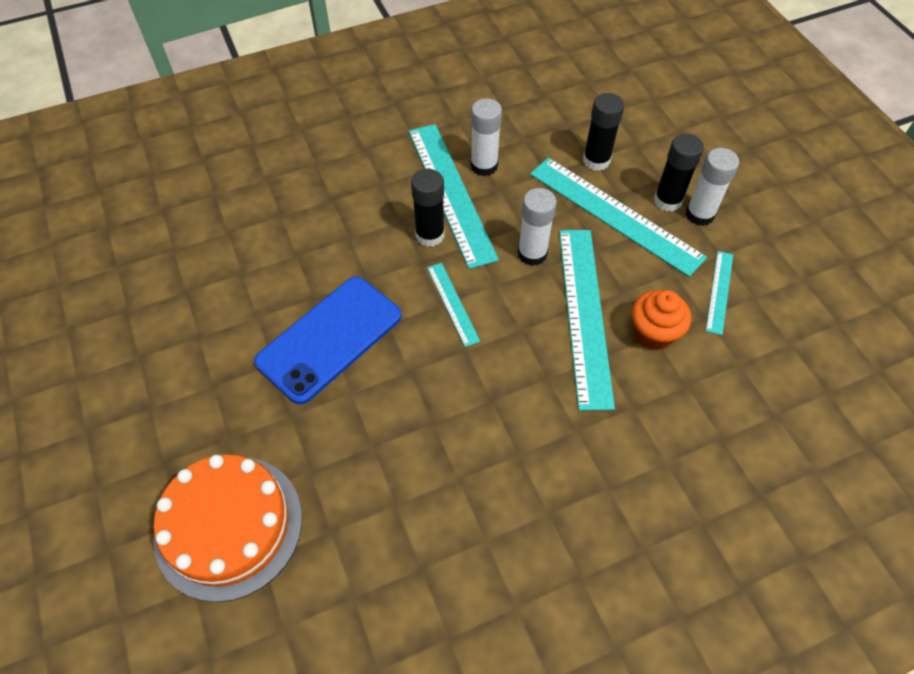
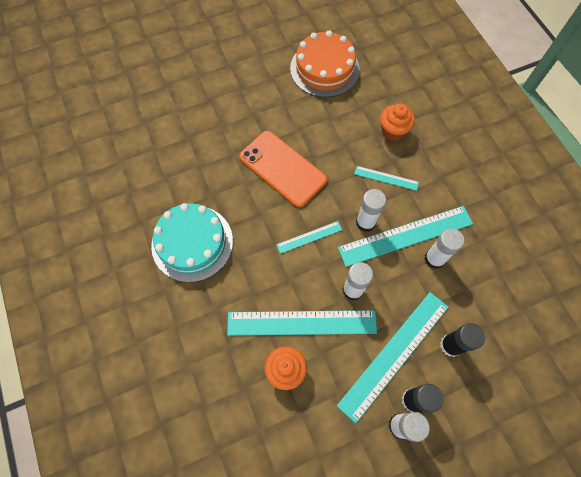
camera: 90 degrees right, 10 degrees up
orange cake [153,455,302,602] -> orange cake moved to [290,30,360,98]
blue phone [254,277,402,405] -> orange phone [239,131,327,207]
black glue stick [411,169,445,247] -> white glue stick [356,189,386,232]
turquoise ruler [706,251,733,335] -> turquoise ruler moved to [354,166,419,191]
none -> turquoise cake [151,203,233,282]
none -> orange cupcake [380,104,415,141]

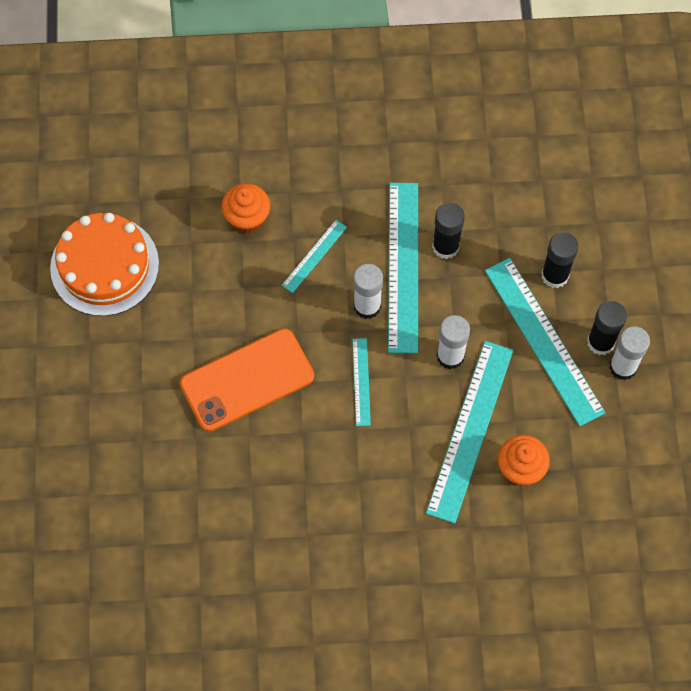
camera: 70 degrees left, 0 degrees up
turquoise cake [151,203,233,282] -> none
white glue stick [425,229,464,269] -> black glue stick [432,203,465,259]

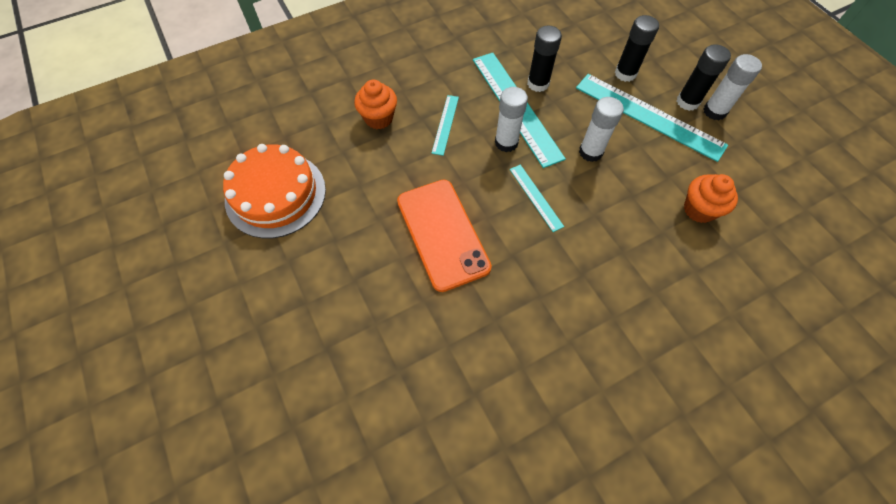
camera: 25 degrees left, 5 degrees down
orange phone [180,328,314,432] -> orange phone turned 60 degrees counterclockwise [397,180,492,292]
turquoise ruler [426,341,513,524] -> none

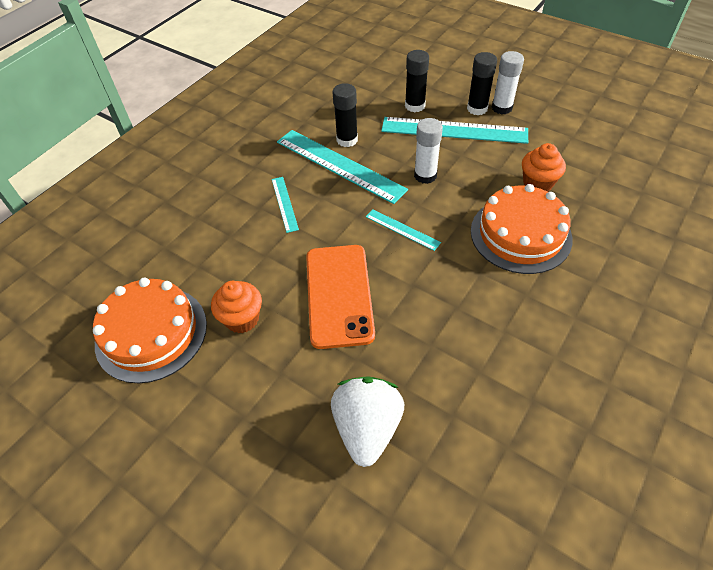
camera: 25 degrees left, 10 degrees down
orange cupcake [354,80,397,129] -> orange cupcake moved to [211,281,262,333]
orange phone [397,180,492,292] -> orange phone turned 45 degrees clockwise [306,245,375,349]
white glue stick [495,87,528,152] -> none
none -> white strawberry [331,376,404,467]
none -> orange cake [471,184,572,274]

